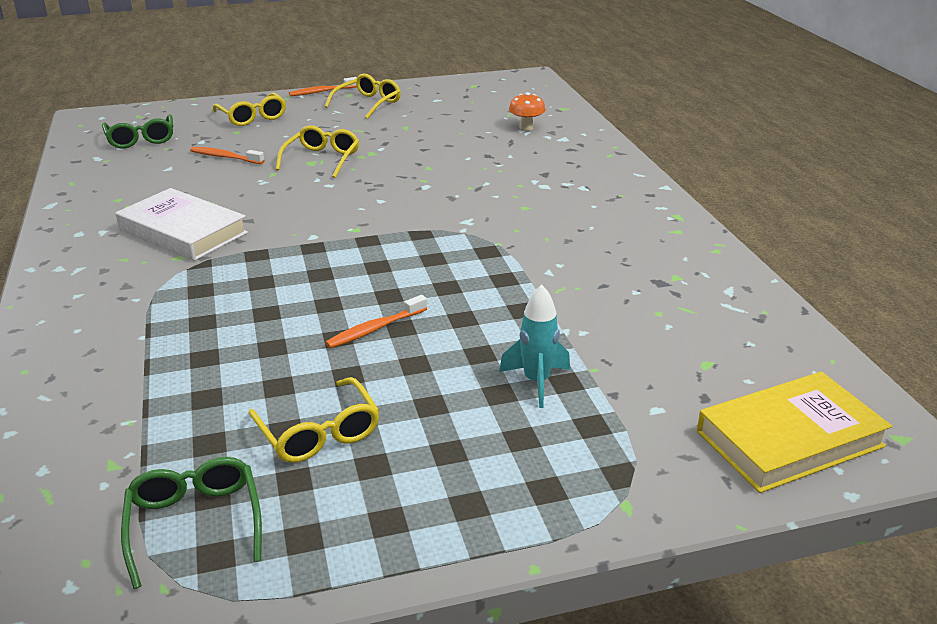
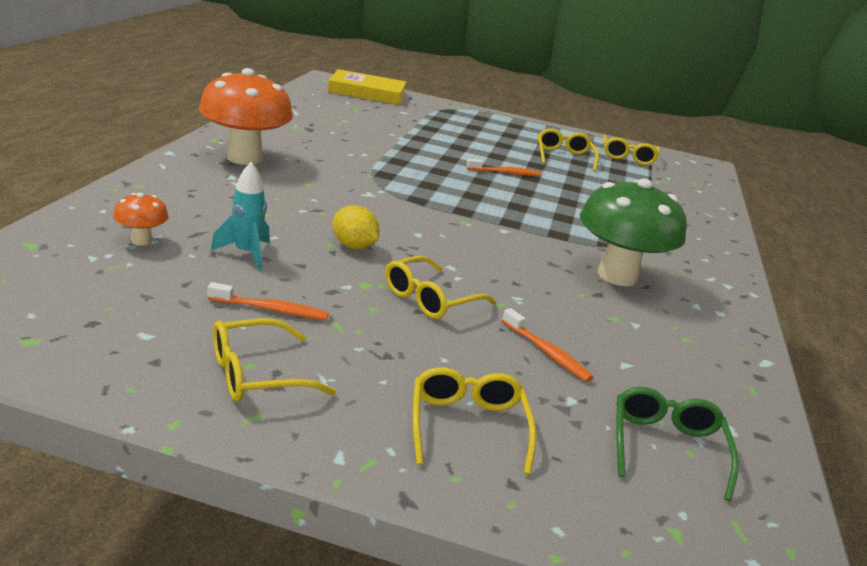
camera: 155 degrees left, 5 degrees down
white book [116,188,248,261] -> green mushroom [580,178,687,286]
green glasses [121,457,262,589] -> yellow glasses [604,135,660,165]
orange toothbrush [289,77,357,96] -> orange toothbrush moved to [207,282,329,320]
turquoise rocket [499,284,570,408] -> turquoise rocket moved to [211,162,270,270]
none -> orange mushroom [199,68,293,165]
none -> yellow lemon [333,205,380,249]

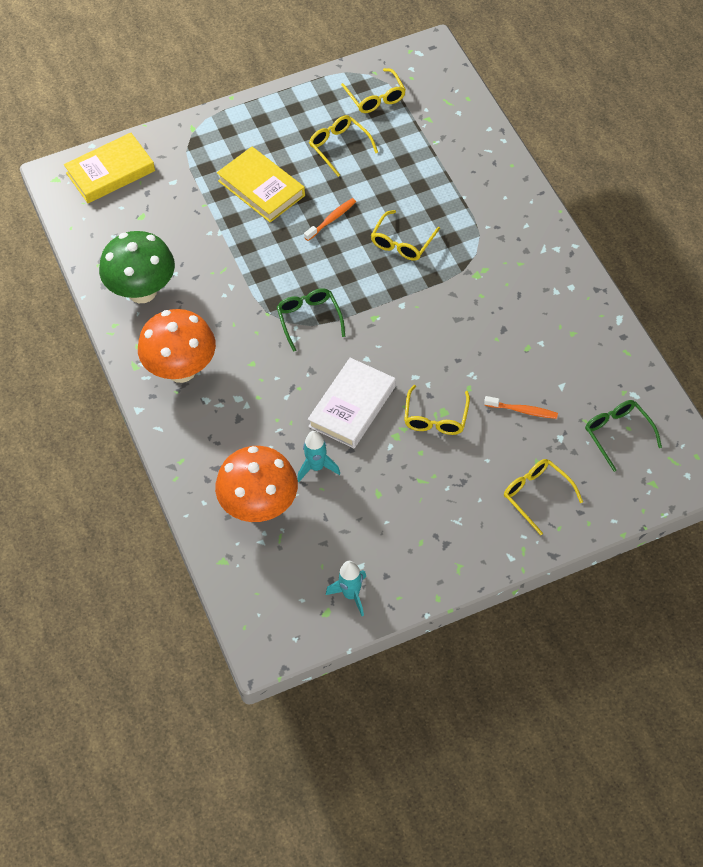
camera: 30 degrees left, 30 degrees up
orange mushroom [113,193,168,246] -> orange mushroom [215,446,298,522], size x2.26
orange toothbrush [207,282,329,320] -> none
yellow glasses [213,318,336,402] -> yellow glasses moved to [371,210,440,261]
yellow lemon [333,205,380,249] -> white book [308,358,396,448]
green mushroom [580,178,687,286] -> green mushroom moved to [99,231,175,303]
none -> yellow book [217,147,305,223]
none -> green glasses [277,288,345,352]
none -> turquoise rocket [326,561,366,616]

